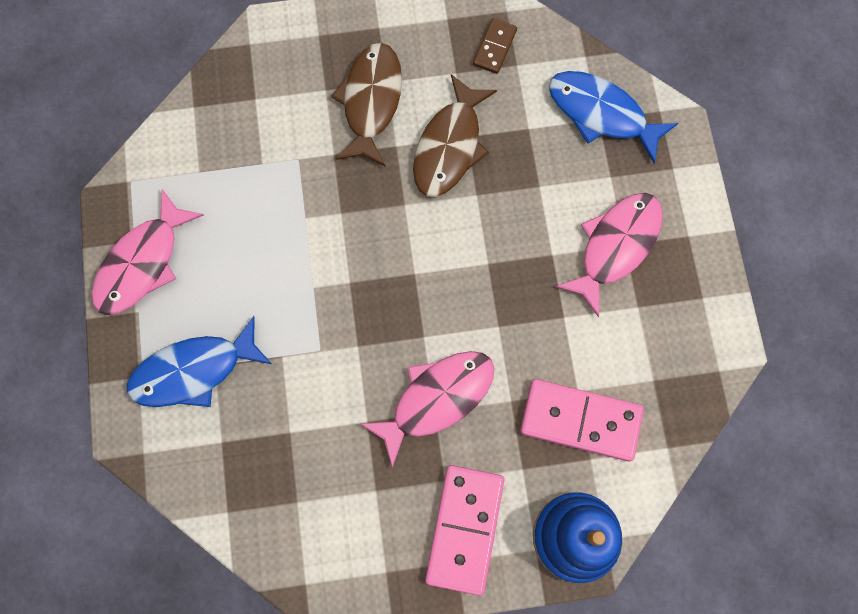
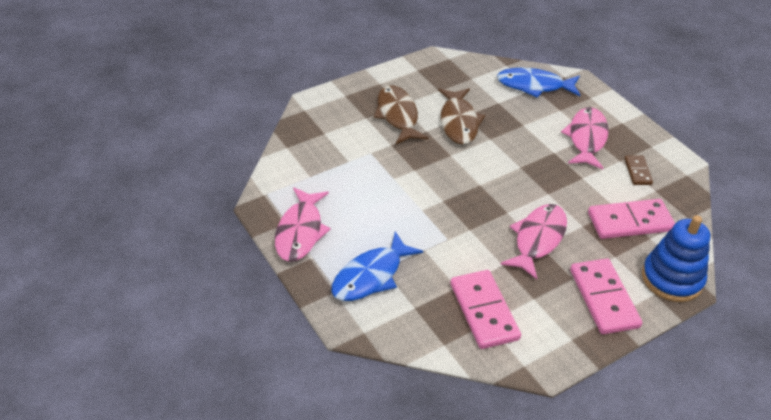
camera: 25 degrees left, 30 degrees down
brown domino [473,18,517,74] -> brown domino moved to [624,156,653,185]
none -> pink domino [450,270,521,349]

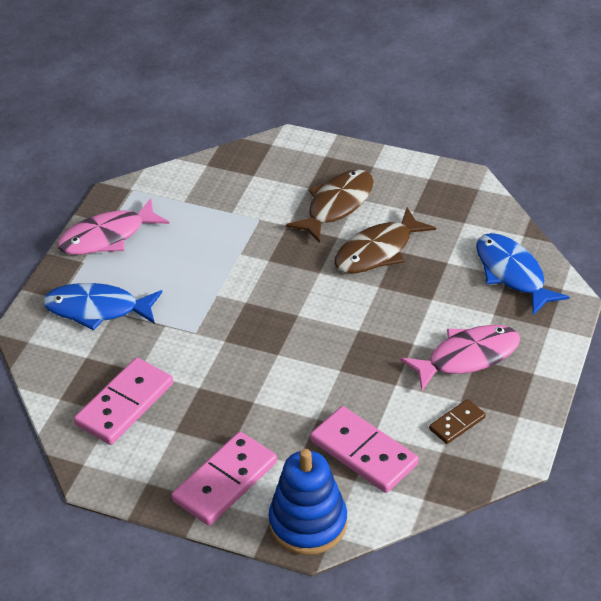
camera: 55 degrees right, 0 degrees up
pink fish [500,204,567,280] -> none

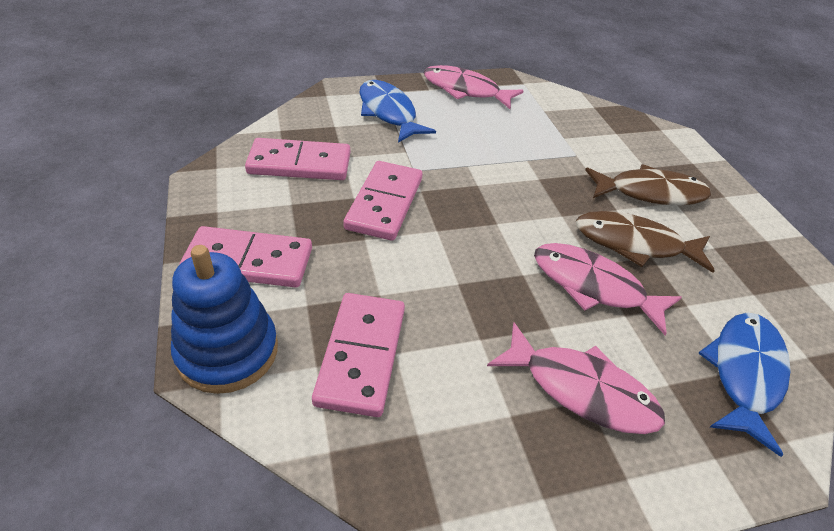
camera: 50 degrees right, 0 degrees up
brown domino [429,399,486,444] -> none
none -> pink domino [344,161,423,241]
none -> pink fish [534,243,682,335]

